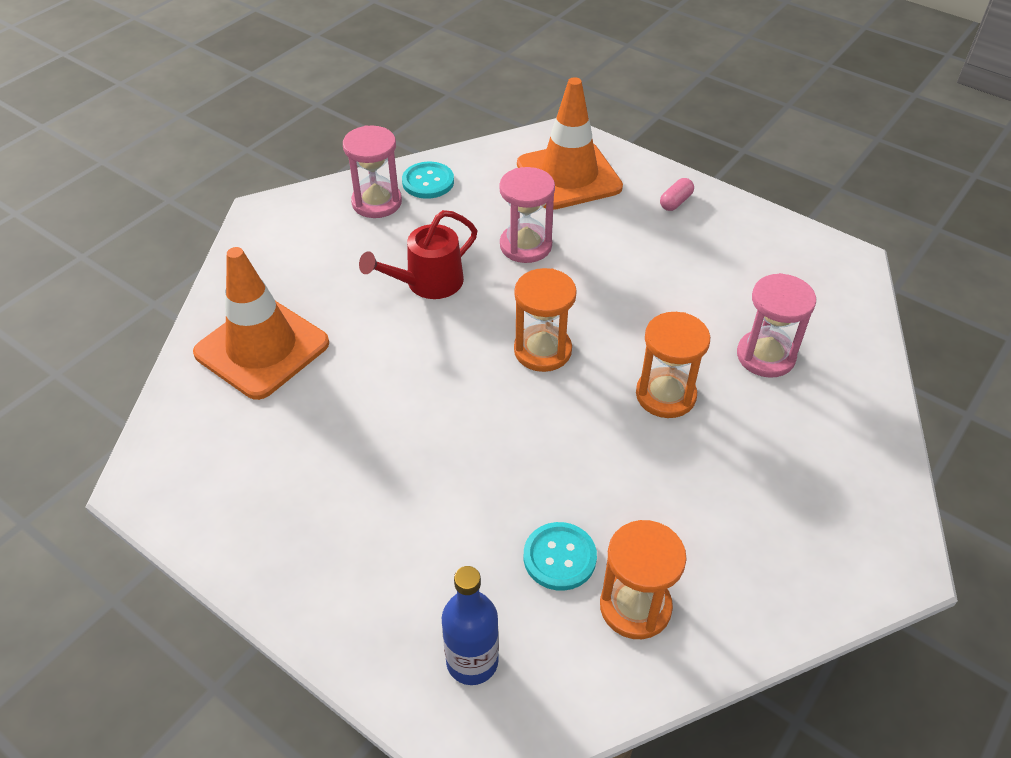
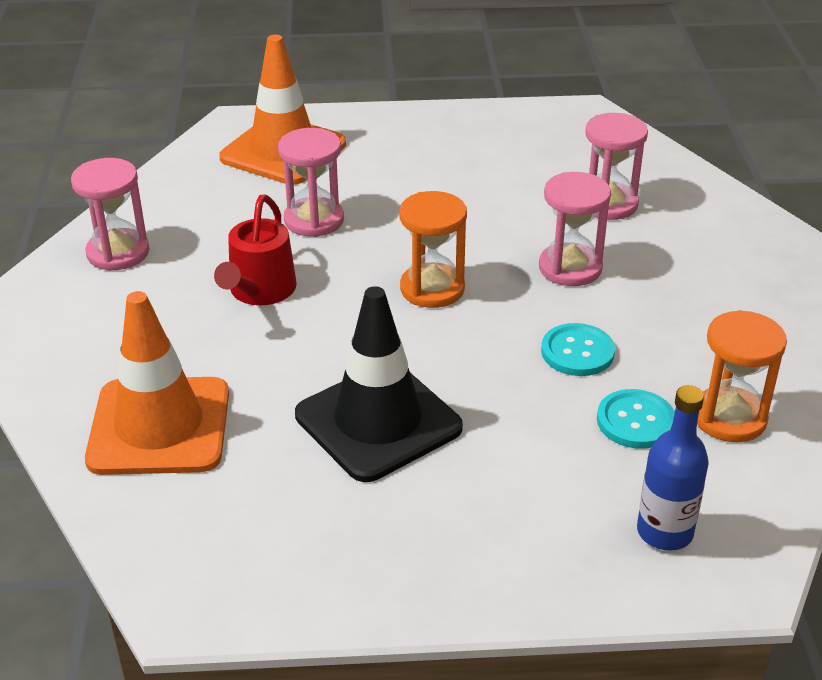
camera: 40 degrees left, 10 degrees down
turquoise button [402,161,454,199] -> turquoise button moved to [541,323,615,376]
orange hourglass [636,312,710,418] -> pink hourglass [539,172,611,286]
pink capsule [660,178,694,211] -> none
none -> black traffic cone [295,286,463,482]

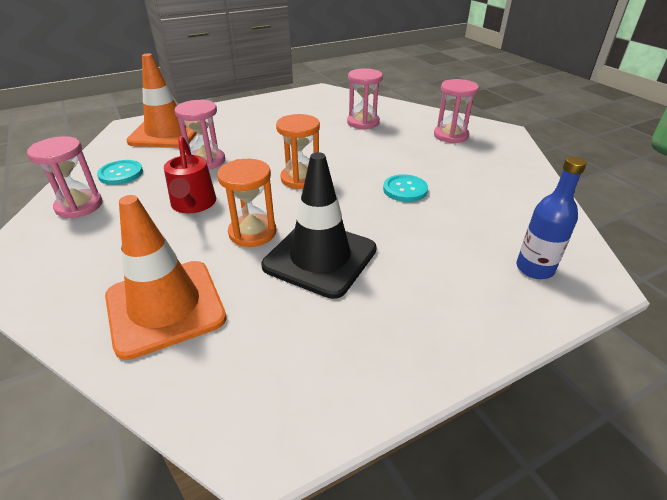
camera: 25 degrees left, 0 degrees up
pink hourglass [539,172,611,286] -> pink hourglass moved to [434,79,479,143]
turquoise button [597,389,675,449] -> turquoise button moved to [97,160,143,185]
orange hourglass [697,310,787,442] -> orange hourglass moved to [217,159,276,247]

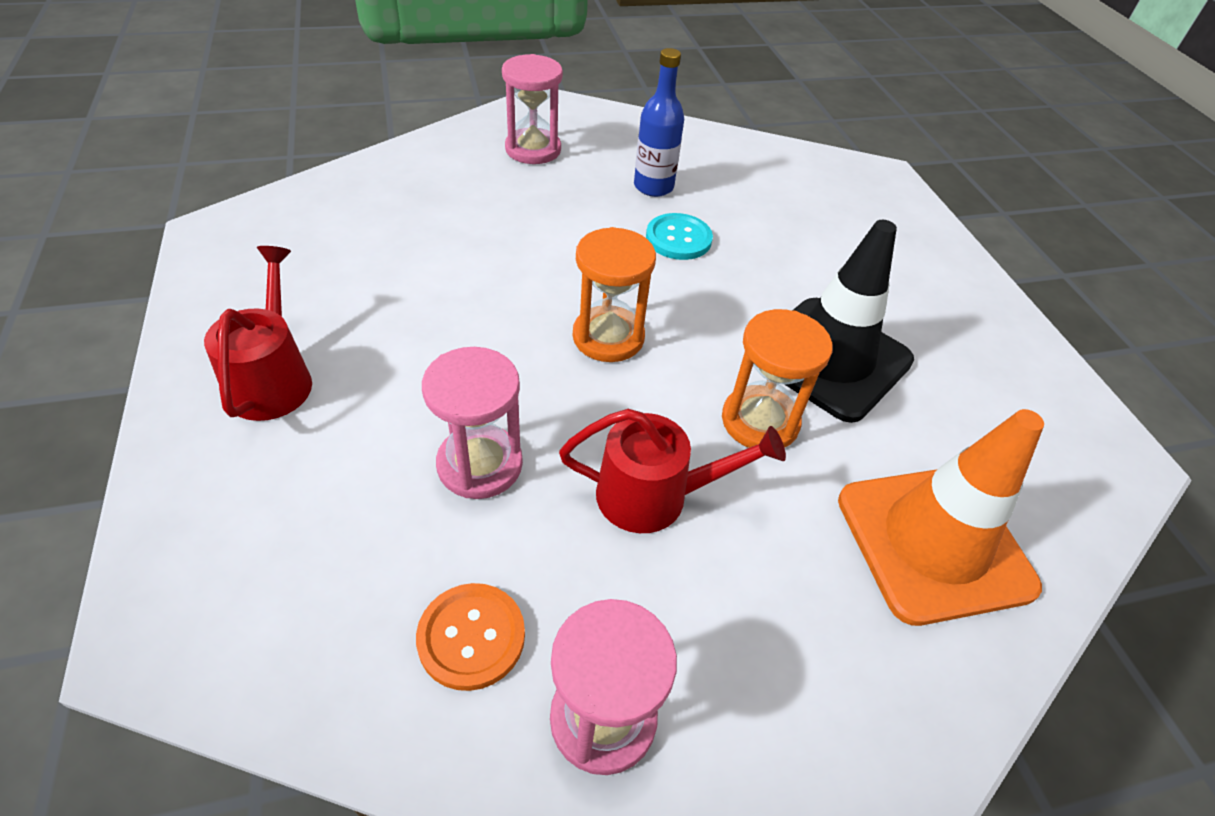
camera: 80 degrees left, 10 degrees up
turquoise button [97,160,143,185] -> orange button [416,583,525,691]
orange traffic cone [127,53,197,148] -> none
pink hourglass [347,68,383,129] -> none
blue bottle [516,156,587,279] -> blue bottle moved to [634,48,684,197]
none -> red watering can [204,246,312,421]

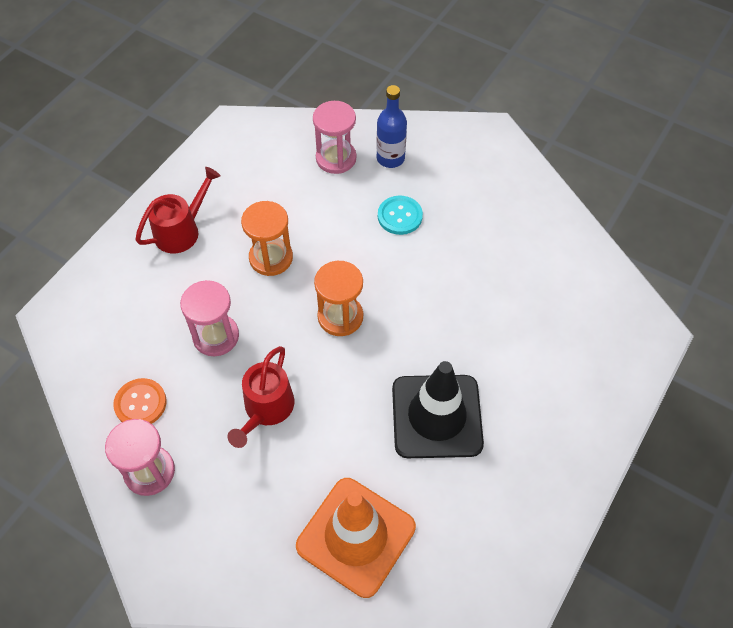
camera: 50 degrees right, 10 degrees up
pink hourglass [502,54,563,164] -> pink hourglass moved to [313,101,356,174]
red watering can [559,409,786,533] -> red watering can turned 60 degrees clockwise [228,346,295,448]
blue bottle [634,48,684,197] -> blue bottle moved to [376,85,407,168]
turquoise button [646,213,713,260] -> turquoise button moved to [378,196,423,235]
orange hourglass [722,309,832,448] -> orange hourglass moved to [241,201,293,276]

